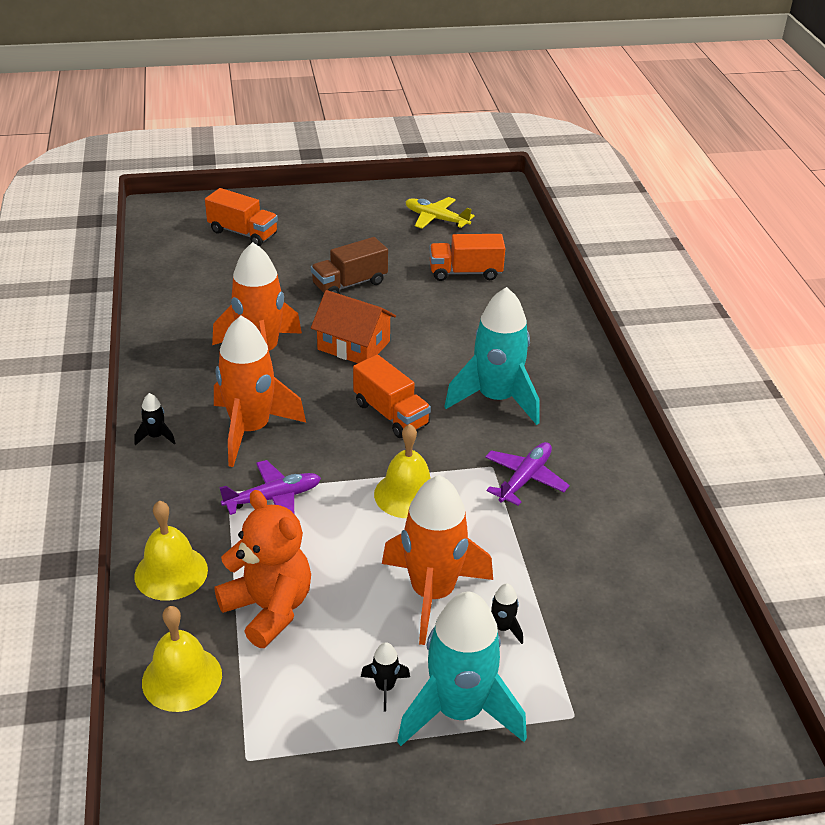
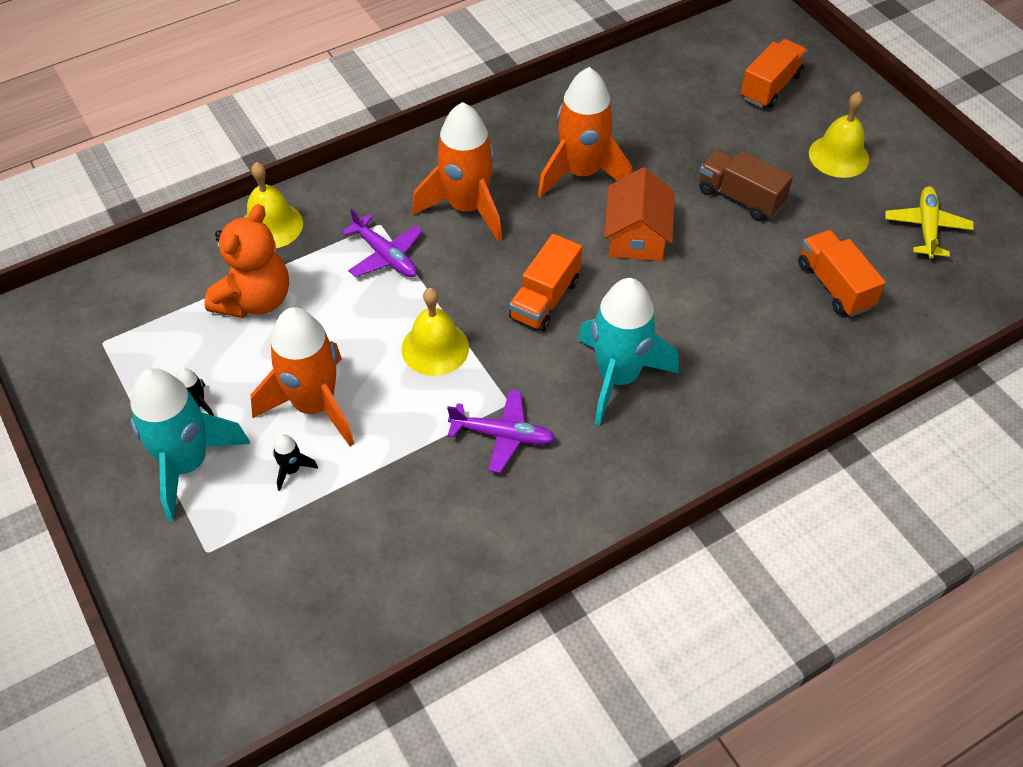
camera: 70 degrees right, 15 degrees up
black rocket [135,393,175,445] -> none
yellow bell [142,606,222,712] -> yellow bell moved to [809,92,869,178]
orange truck [205,188,278,246] -> orange truck turned 150 degrees counterclockwise [741,39,808,108]

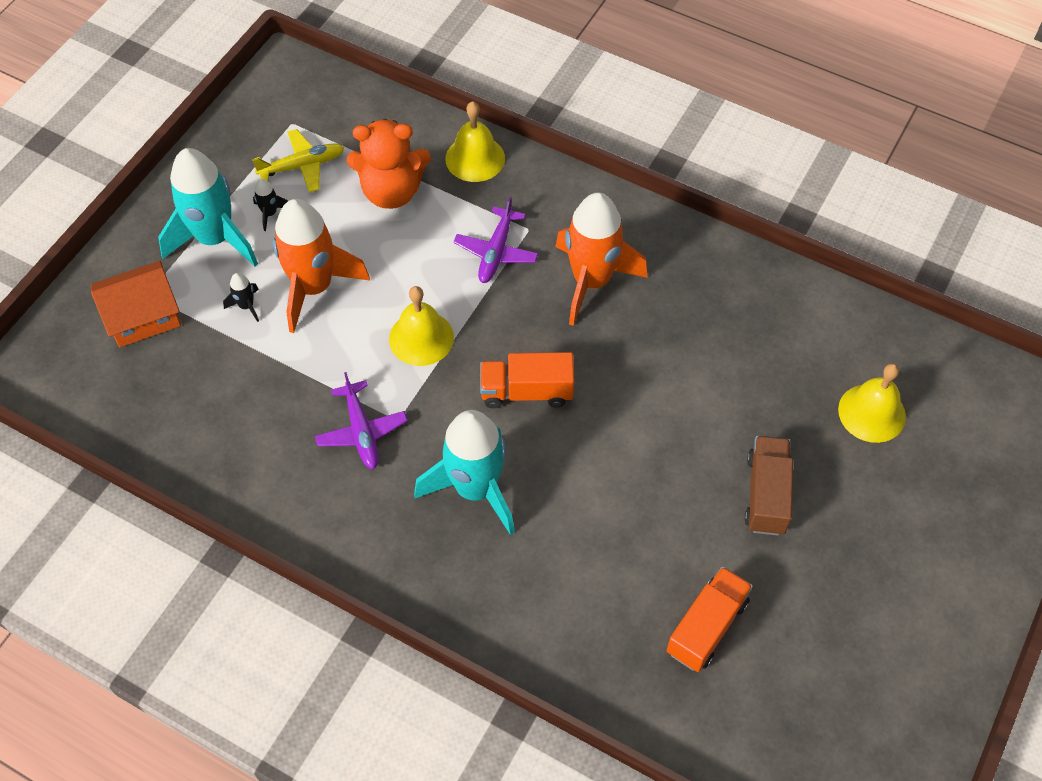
camera: 60 degrees right, 5 degrees up
orange rocket [538,67,632,198] -> none
orange house [604,167,675,261] -> orange house moved to [91,261,181,347]
orange truck [741,39,808,108] -> none
yellow bell [809,92,869,178] -> yellow bell moved to [838,363,906,443]
yellow plane [885,187,974,259] -> yellow plane moved to [252,129,344,192]

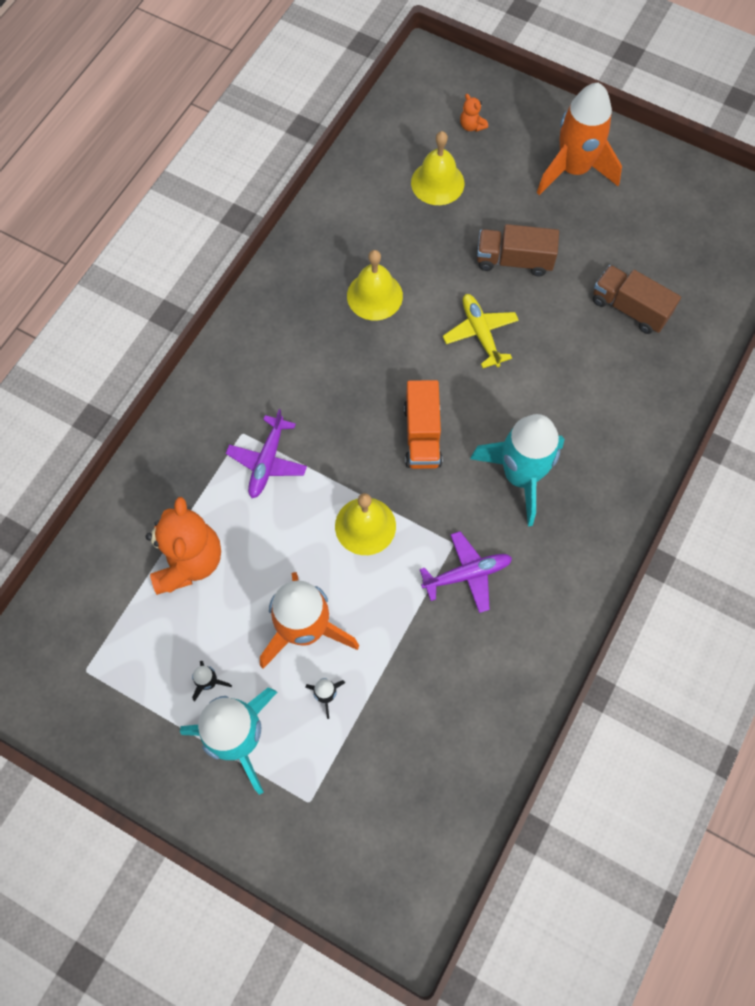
camera: 90 degrees left, 10 degrees up
orange house [91,261,181,347] -> none
yellow plane [252,129,344,192] -> yellow plane moved to [443,294,519,368]
yellow bell [445,101,505,182] -> yellow bell moved to [347,250,403,320]
purple plane [453,196,538,283] -> purple plane turned 90 degrees clockwise [226,409,307,498]
orange rocket [555,192,648,326] -> orange rocket moved to [537,83,622,195]
orange truck [666,566,753,672] -> brown truck [593,265,681,334]
none -> orange teddy bear [460,94,488,132]

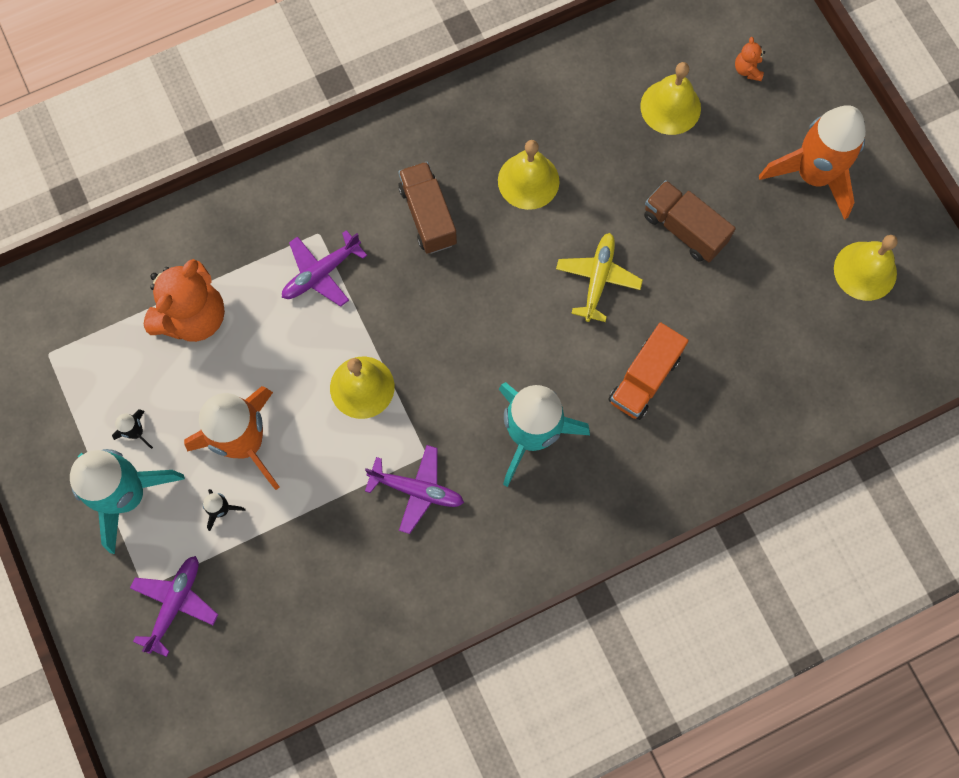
camera: 35 degrees right, 5 degrees up
orange truck [404,380,442,469] -> orange truck moved to [608,323,688,420]
brown truck [593,265,681,334] -> brown truck moved to [398,162,457,254]
none -> purple plane [130,556,218,657]
none -> yellow bell [834,235,898,301]

